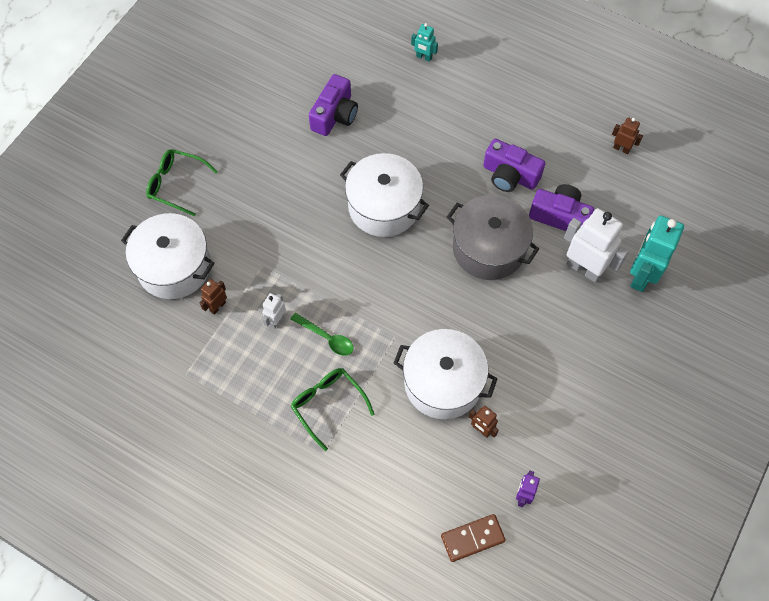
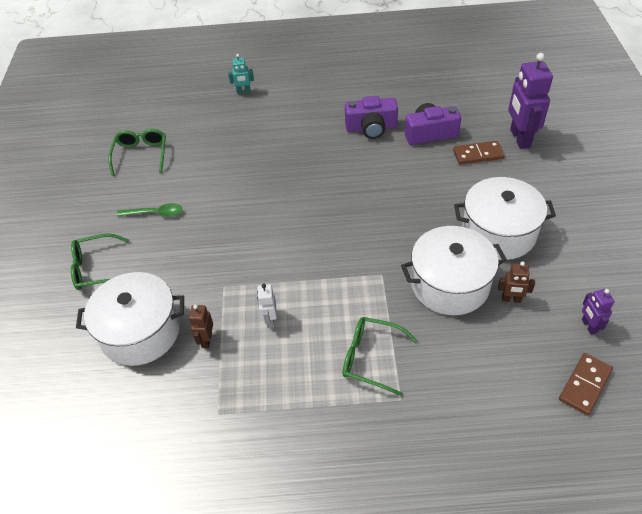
camera: 30 degrees left, 15 degrees down
green spoon [291,313,354,356] -> green spoon moved to [117,203,182,217]
purple camera [309,74,358,136] -> none
white pot [340,153,429,237] -> white pot moved to [454,177,556,260]
grey pot [447,195,539,280] -> none
white robot [564,208,628,283] -> brown domino [453,141,505,165]
brown robot [612,117,643,154] -> none
turquoise robot [630,215,684,292] -> purple robot [508,53,553,149]
none -> green glasses [108,129,166,176]

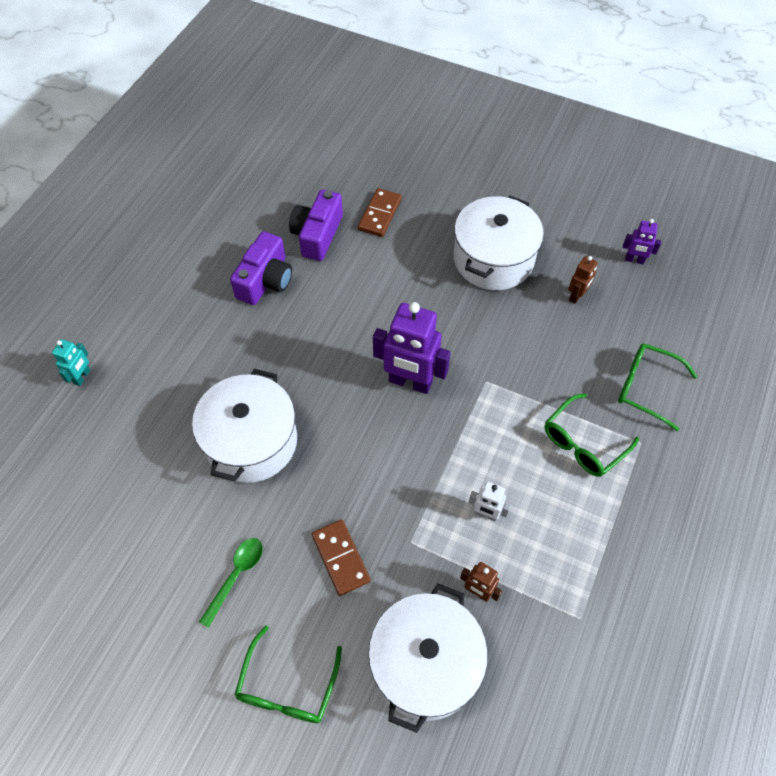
camera: 65 degrees left, 10 degrees up
green glasses [108,129,166,176] -> green glasses moved to [618,343,698,431]
white pot [401,226,507,315] -> white pot moved to [192,369,297,483]
purple robot [508,53,553,149] -> purple robot moved to [373,302,451,394]
brown domino [559,353,613,415] -> brown domino moved to [312,520,371,596]

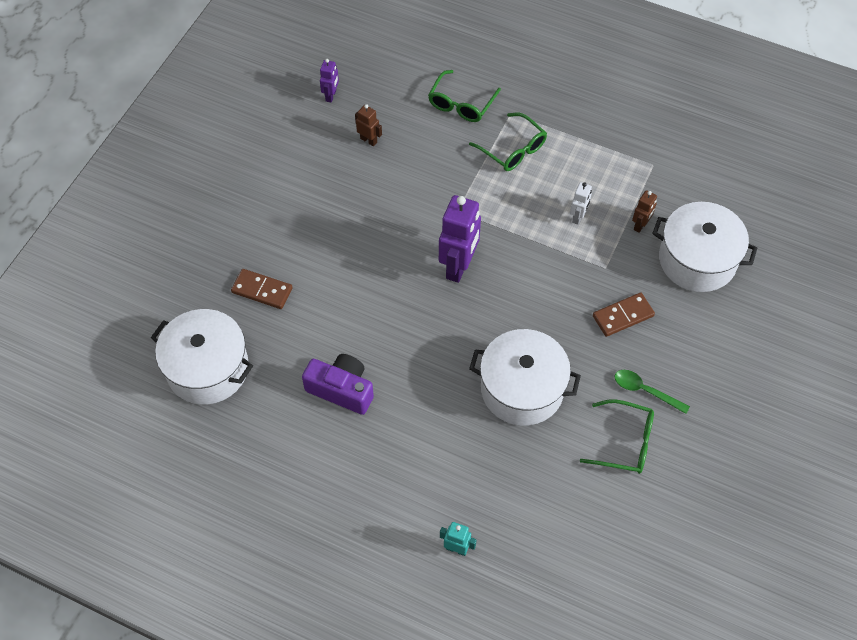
camera: 90 degrees left, 0 degrees up
green glasses [234,625,342,723] -> green glasses moved to [580,400,654,474]
purple camera [289,190,343,261] -> none
white pot [454,196,544,290] -> white pot moved to [151,309,253,404]

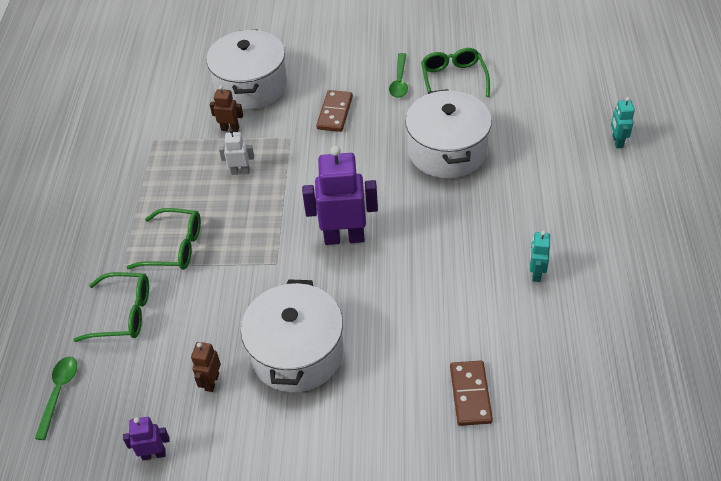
camera: 110 degrees left, 10 degrees down
white pot [151,309,253,404] -> white pot moved to [241,279,344,393]
purple camera [302,354,374,415] -> turquoise robot [530,231,550,282]
green glasses [469,113,547,171] -> green glasses turned 75 degrees clockwise [126,208,201,270]
brown domino [593,293,655,337] -> brown domino turned 60 degrees clockwise [316,90,353,132]
none -> green spoon [35,357,77,440]

